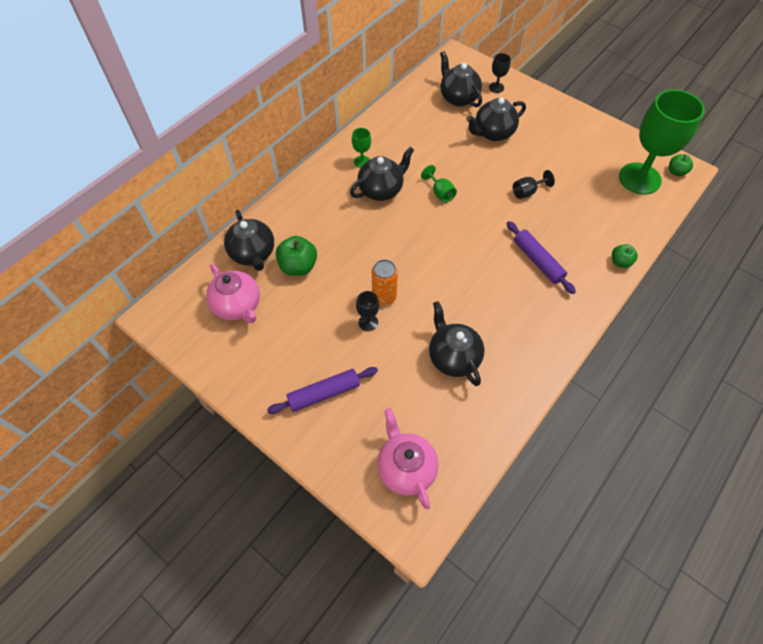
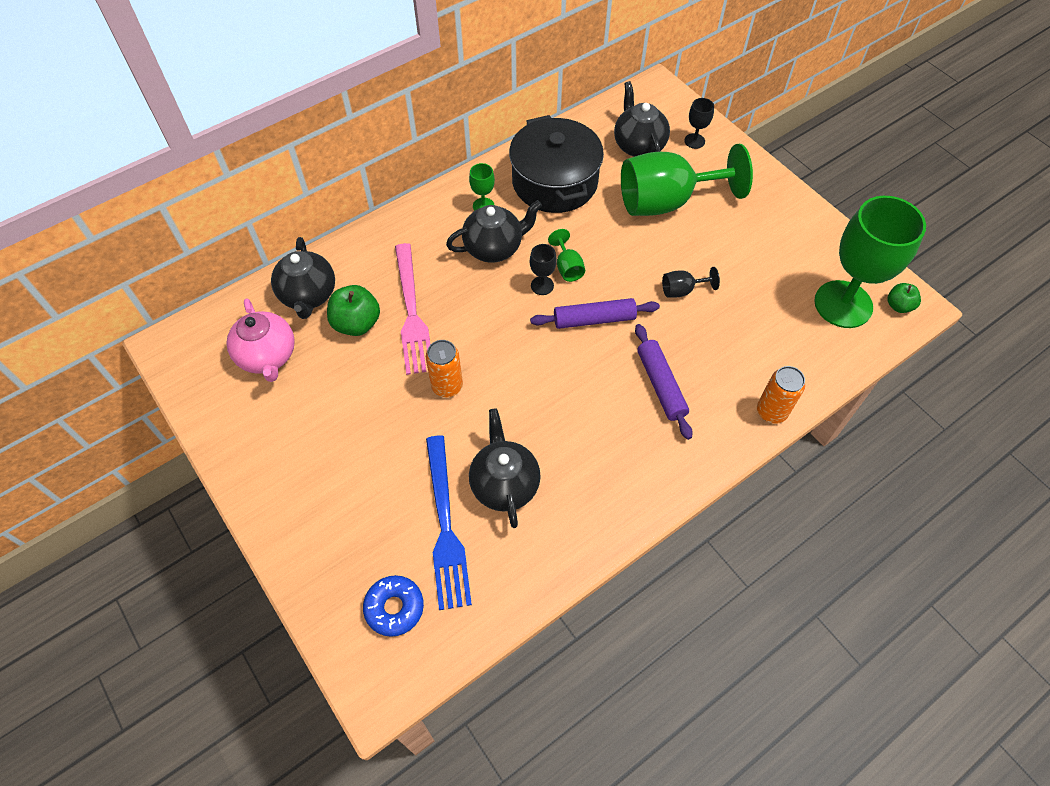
camera: 15 degrees right, 0 degrees up
purple rolling pin [267,367,378,414] -> purple rolling pin moved to [530,298,660,329]
black goblet [356,291,379,331] -> black goblet moved to [530,244,557,295]
pink teapot [377,408,439,509] -> blue donut [363,575,424,637]
black teapot [466,98,526,141] -> green goblet [621,144,753,216]
green apple [612,244,638,268] -> orange can [757,366,805,424]
none -> pink fork [395,243,430,375]
none -> blue fork [426,435,472,610]
none -> black pot [509,115,604,213]

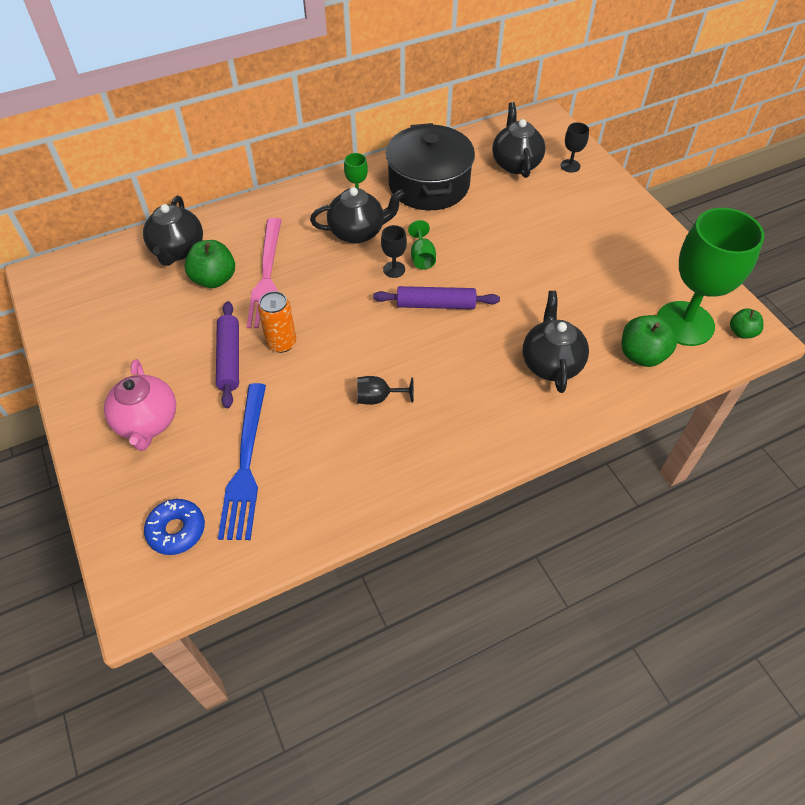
camera: 10 degrees right, 5 degrees down
pink teapot [227,299,295,382] -> pink teapot moved to [104,359,176,451]
black teapot [469,408,541,528] -> black teapot moved to [523,291,589,393]
green goblet [621,144,753,216] -> none
purple rolling pin [635,324,693,440] -> purple rolling pin moved to [216,301,239,408]
black goblet [662,267,720,298] -> black goblet moved to [357,376,414,405]
orange can [757,366,805,424] -> none
none -> green apple [622,315,677,367]

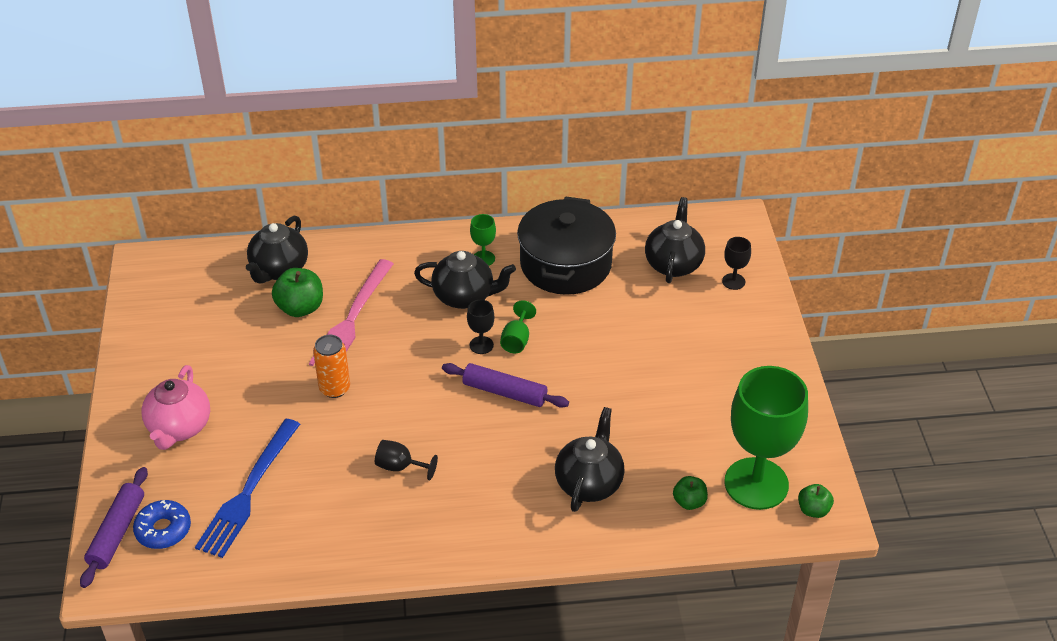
camera: 20 degrees right, 10 degrees down
purple rolling pin [216,301,239,408] -> purple rolling pin moved to [80,467,148,588]
green apple [622,315,677,367] -> green apple [673,476,708,510], size x0.60

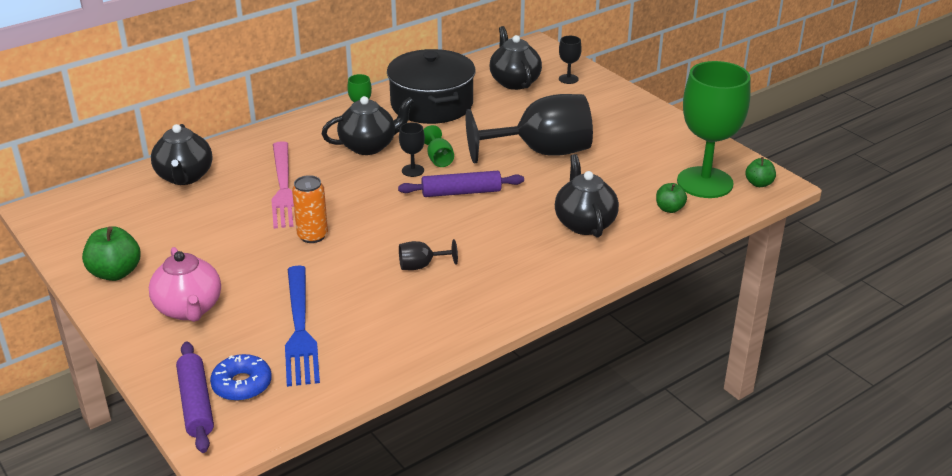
camera: 30 degrees left, 10 degrees down
green apple [272,268,323,317] -> green apple moved to [82,226,141,281]
none -> black goblet [466,94,593,163]

